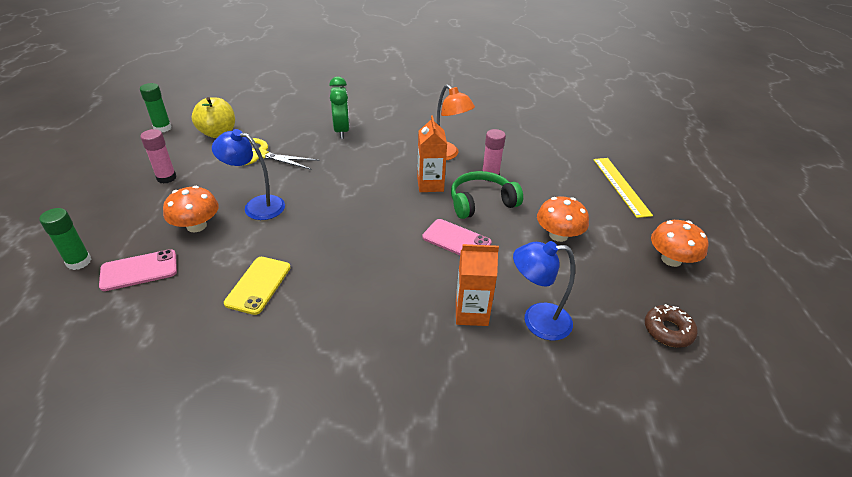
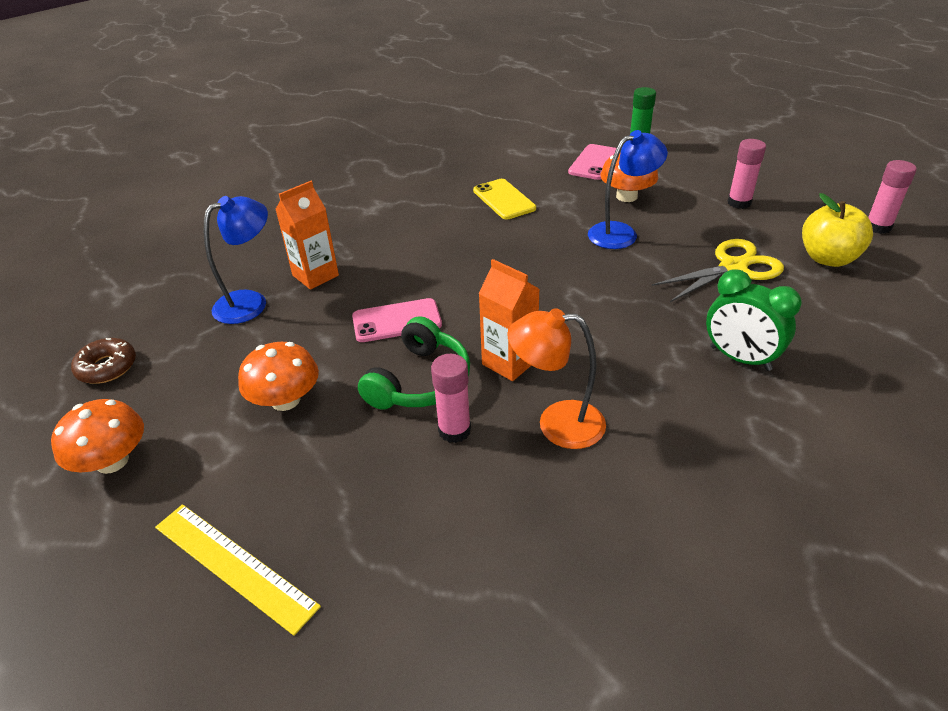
camera: 140 degrees right, 0 degrees up
green glue stick [140,83,171,132] -> pink glue stick [868,160,917,234]

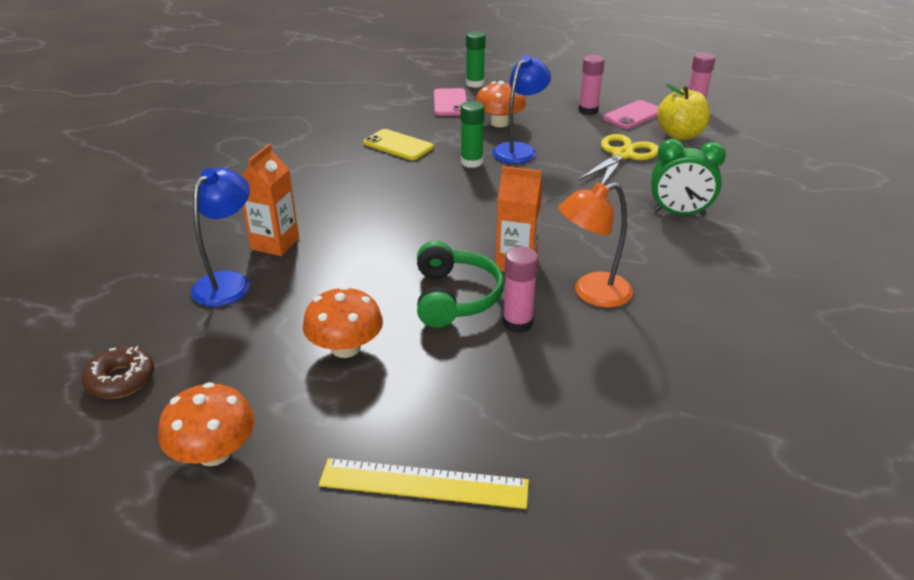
camera: 30 degrees left, 5 degrees down
pink phone [352,298,442,342] -> pink phone moved to [603,100,659,129]
none -> green glue stick [461,101,485,168]

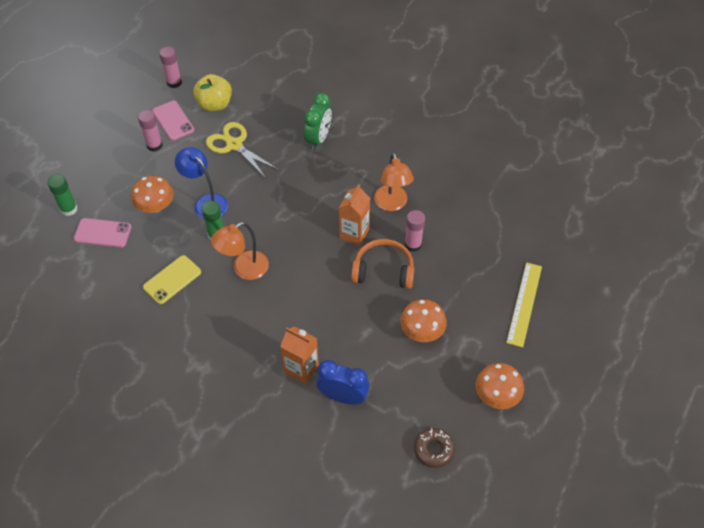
camera: 80 degrees left, 20 degrees up
blue lamp [191,168,250,307] -> blue clock [317,360,369,405]
green headphones [417,241,504,328] -> orange headphones [351,239,414,289]
none -> orange lamp [211,222,269,280]

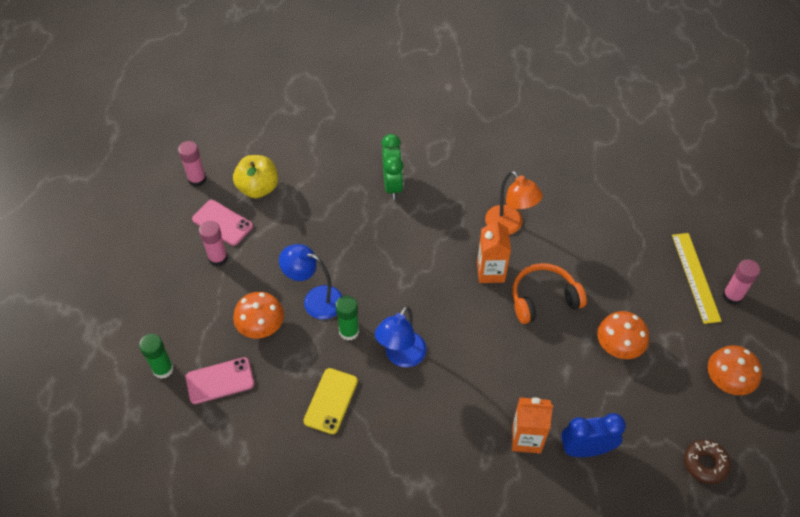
camera: 25 degrees left, 0 degrees up
yellow scissors [206,122,279,178] -> none
orange lamp [211,222,269,280] -> blue lamp [375,306,427,368]
pink glue stick [404,210,425,252] -> pink glue stick moved to [722,259,760,305]

